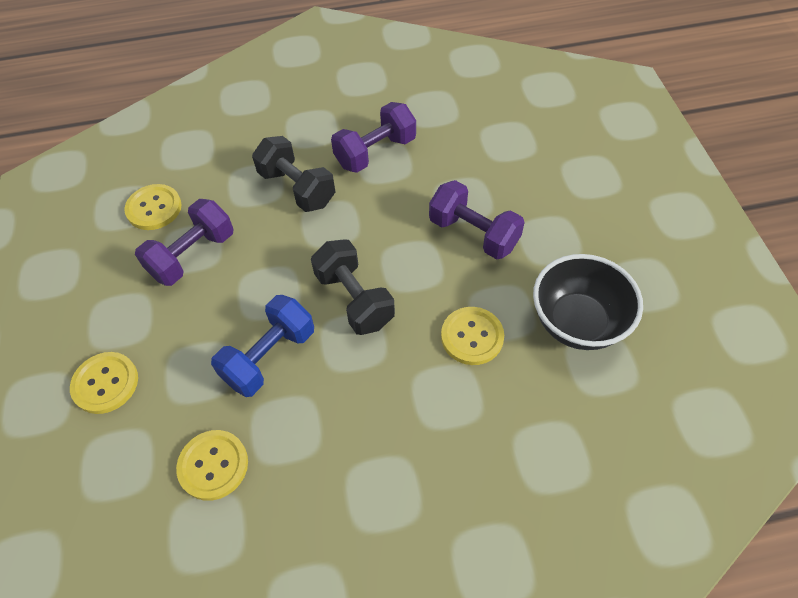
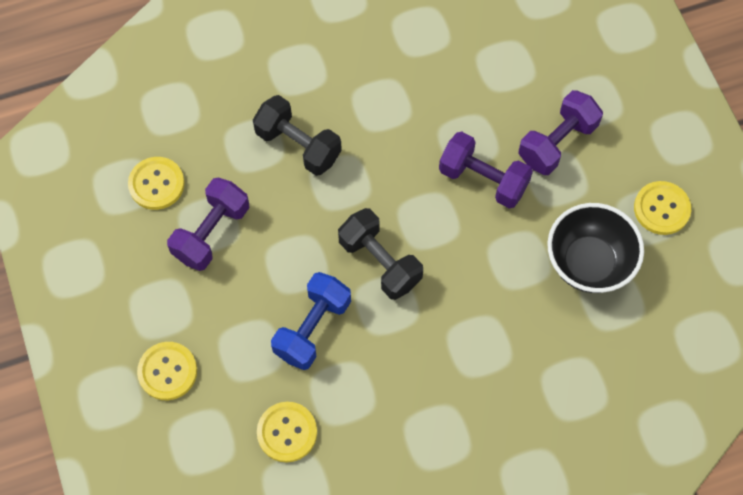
camera: 10 degrees left, 10 degrees up
purple dumbbell [331,102,416,173] -> purple dumbbell moved to [518,90,603,175]
yellow button [441,307,504,365] -> yellow button moved to [634,181,691,235]

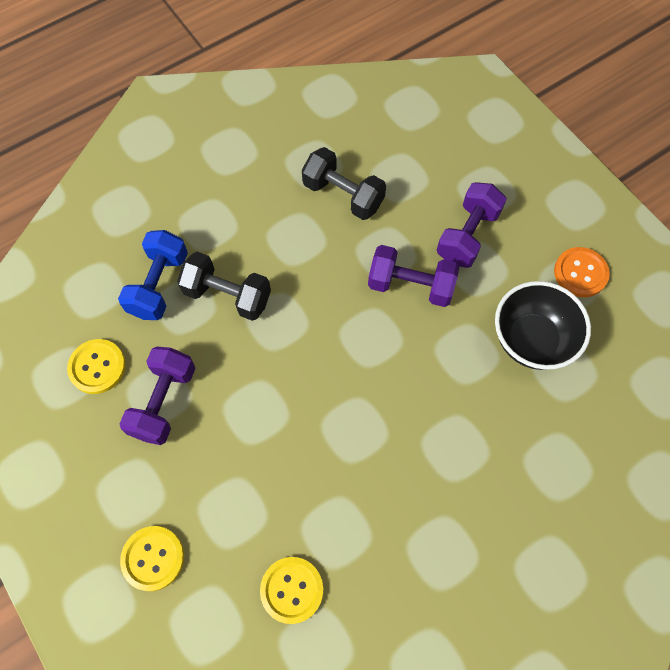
camera: 15 degrees left, 0 degrees up
blue dumbbell [271,272,351,370] -> blue dumbbell moved to [118,230,188,320]
black dumbbell [338,208,423,300] -> black dumbbell moved to [302,147,386,220]
yellow button [634,181,691,235] -> orange button [554,247,610,297]

